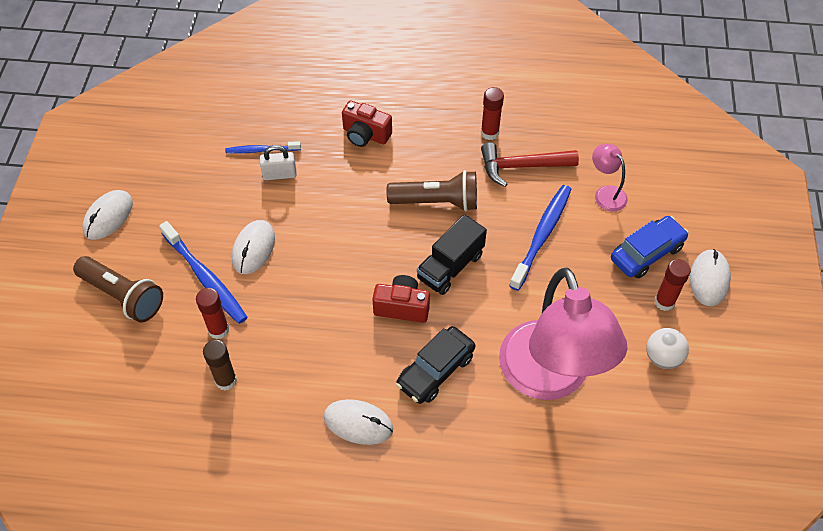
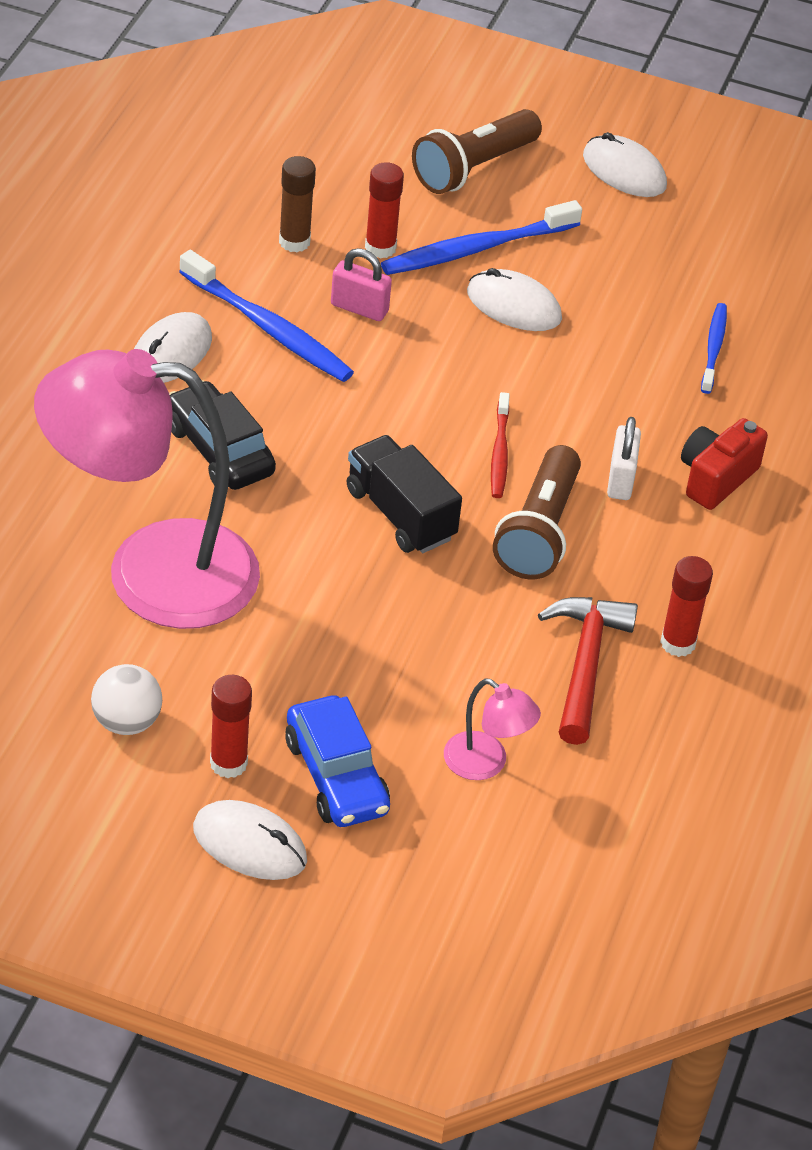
camera: 100 degrees right, 10 degrees down
white padlock [260,145,297,180] -> white padlock moved to [607,417,641,500]
red camera [372,275,430,323] -> none
blue toothbrush [509,185,571,291] -> blue toothbrush moved to [179,250,354,382]
pink lamp [592,144,628,212] -> pink lamp turned 60 degrees clockwise [444,678,541,780]
none -> pink padlock [331,248,392,321]
none -> red toothbrush [491,392,510,498]

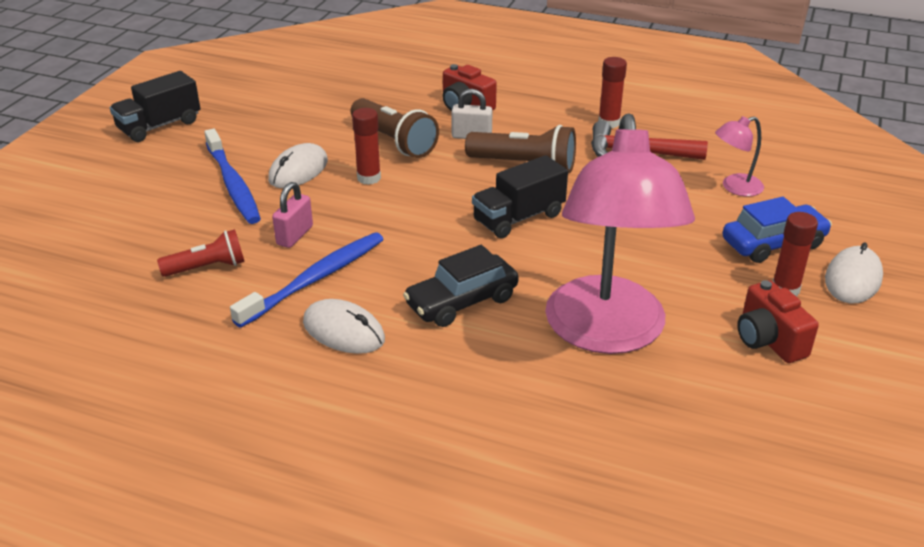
camera: 85 degrees left, 10 degrees down
white ball [91,664,162,735] -> red camera [737,280,819,363]
brown glue stick [279,156,316,252] -> red flashlight [157,229,245,277]
red glue stick [365,162,404,258] -> red glue stick moved to [352,108,381,185]
brown flashlight [412,109,542,194] -> brown flashlight moved to [351,98,439,158]
pink lamp [444,678,541,780] -> pink lamp turned 150 degrees counterclockwise [715,116,764,197]
red toothbrush [491,392,510,498] -> none
white mouse [583,132,667,197] -> black truck [110,71,200,142]
blue toothbrush [701,303,727,394] -> none

